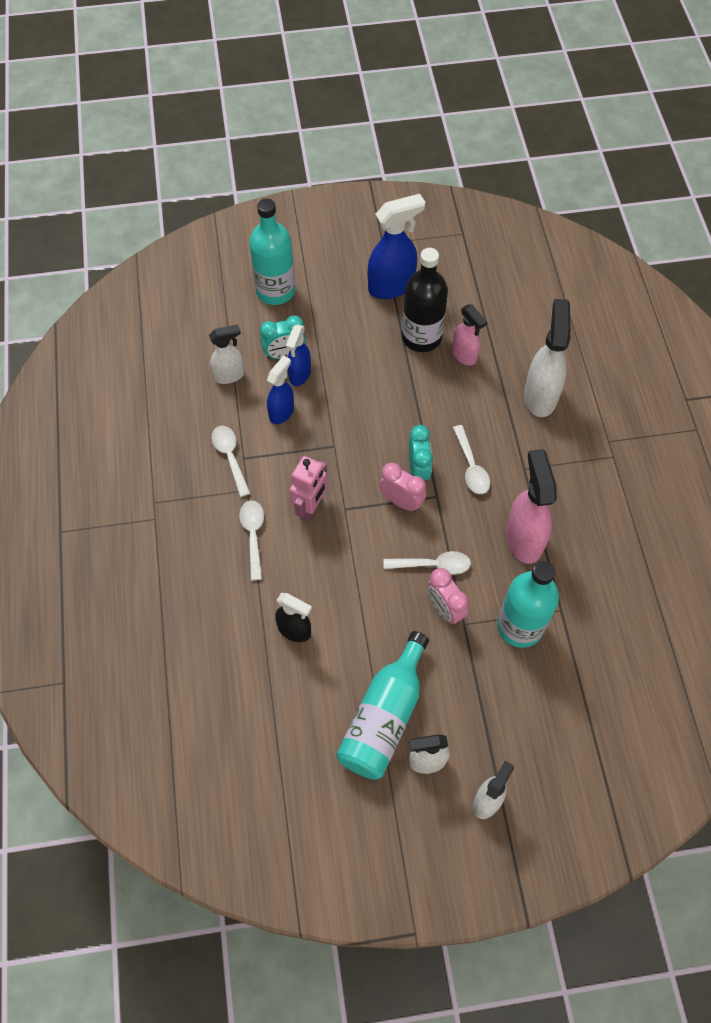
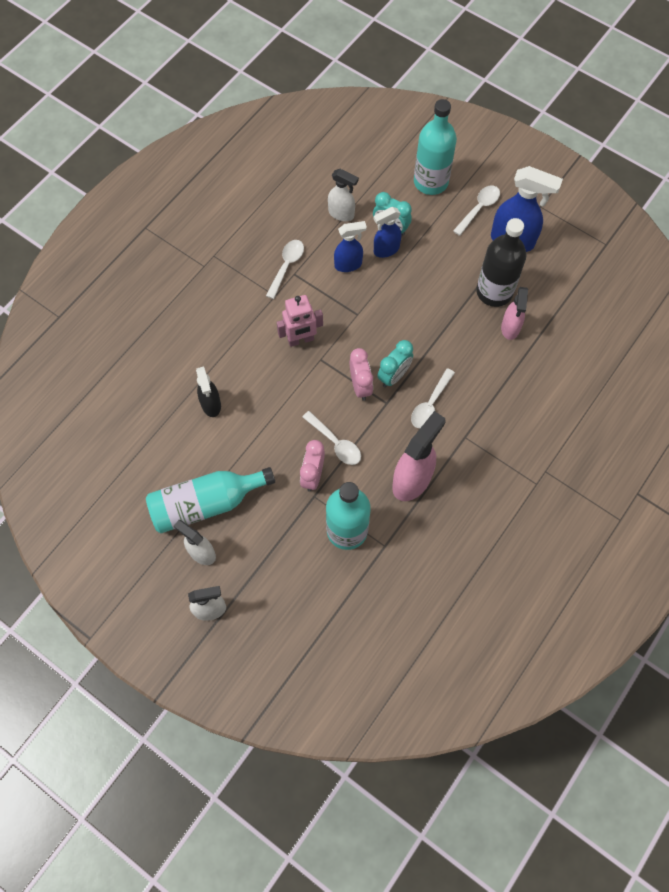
camera: 45 degrees right, 5 degrees up
white spoon [239,500,264,581] -> white spoon moved to [453,185,500,236]
white spray bottle [524,299,571,417] -> none

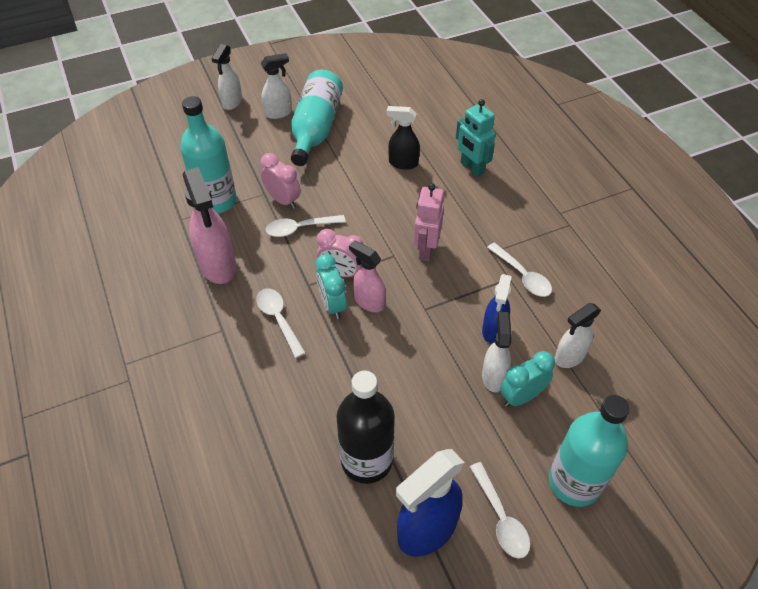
camera: 120 degrees right, 15 degrees down
blue spray bottle [374,207,401,258] -> white spray bottle [482,312,512,392]
pink spray bottle [501,287,528,340] -> pink spray bottle moved to [349,240,386,312]
none -> turquoise robot [456,99,496,177]

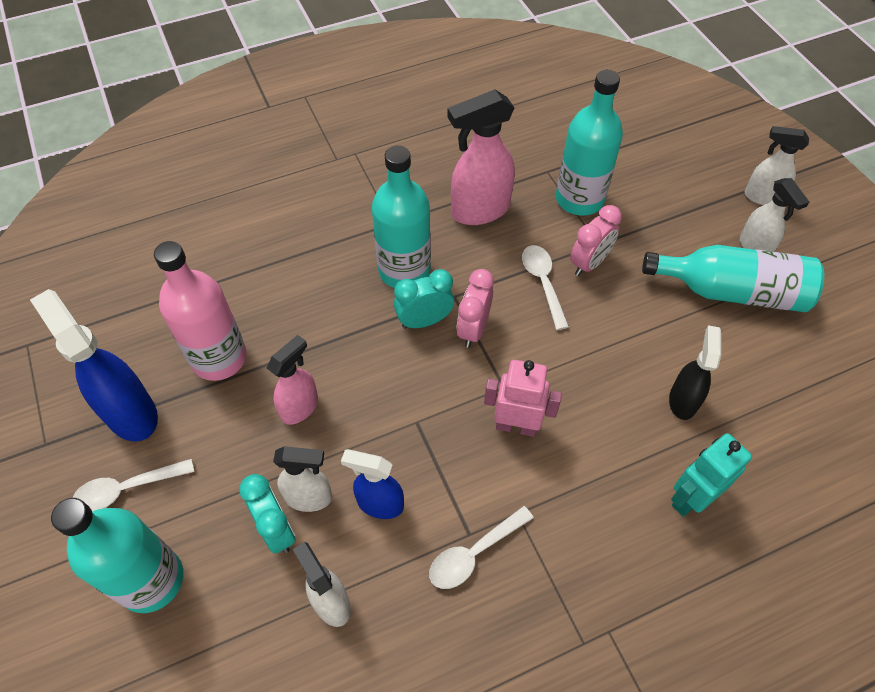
camera: 90 degrees right, 5 degrees up
white spoon [256,288,306,358] -> turquoise bottle [372,145,431,288]
black bottle [336,371,395,484] -> pink bottle [154,241,247,381]
pink spray bottle [349,240,386,312] -> pink spray bottle moved to [267,335,318,425]

